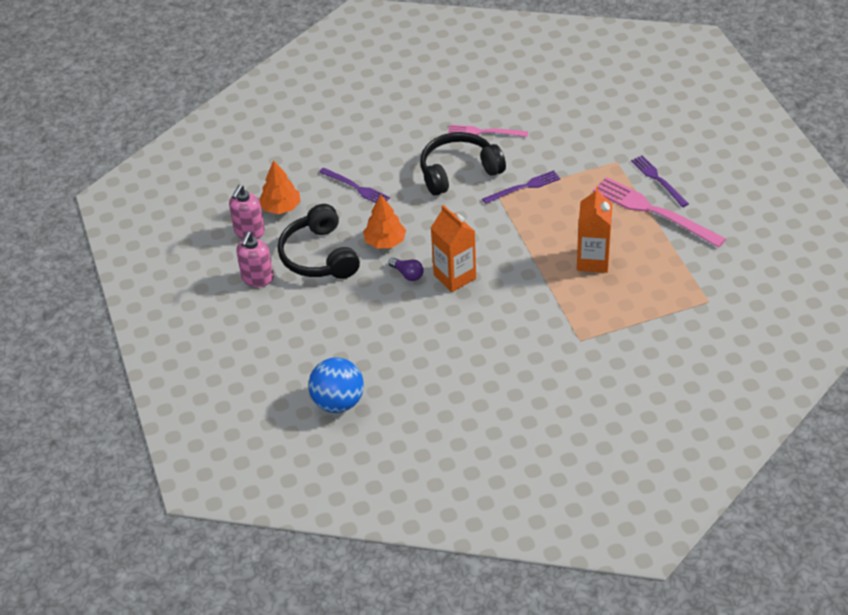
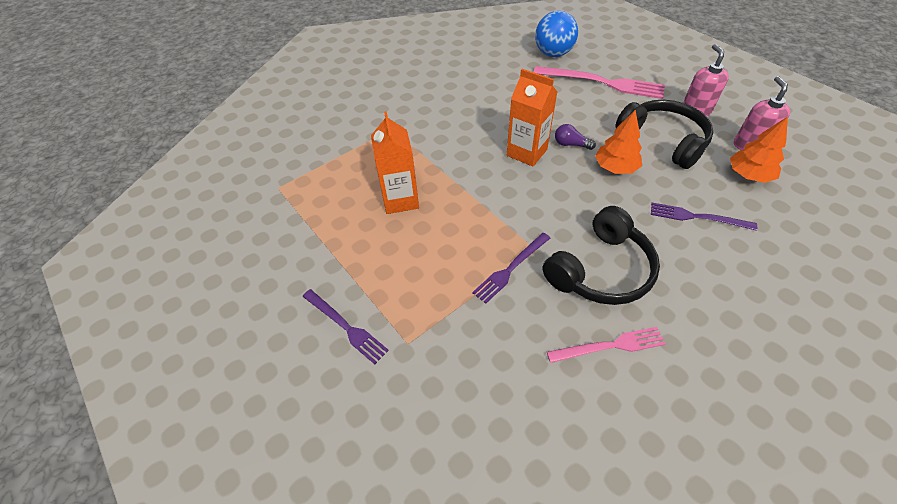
camera: 160 degrees right, 5 degrees up
pink fork [593,177,726,248] -> pink fork moved to [534,66,665,99]

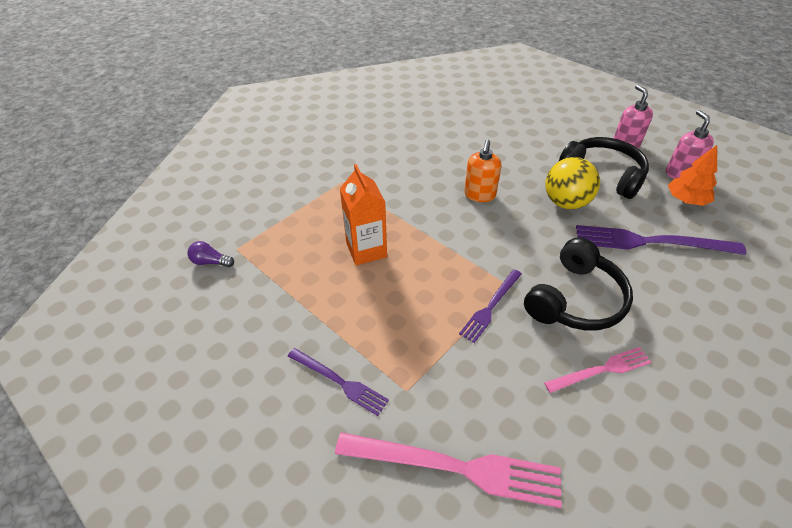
camera: 10 degrees left, 5 degrees down
orange carton [507,69,558,166] -> orange soap dispenser [464,140,501,202]
pink fork [534,66,665,99] -> pink fork moved to [335,432,562,508]
blue ball [535,11,578,57] -> none
purple light bulb [555,124,596,150] -> purple light bulb moved to [187,241,234,267]
orange tree [595,110,642,174] -> yellow ball [546,157,600,209]
purple fork [651,203,757,231] -> purple fork [576,225,747,255], size x1.71

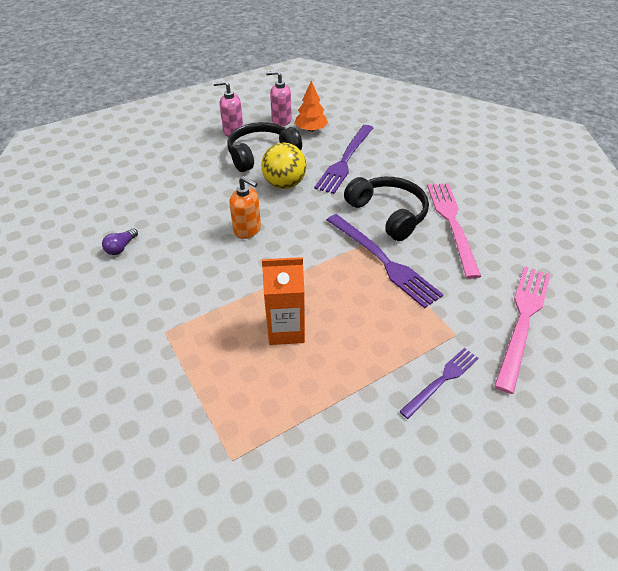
camera: 75 degrees left, 0 degrees up
purple light bulb [187,241,234,267] -> purple light bulb moved to [102,228,138,255]
purple fork [459,269,522,343] -> purple fork [327,214,444,309], size x1.71
pink fork [544,347,652,393] -> pink fork [427,183,481,279], size x1.71

